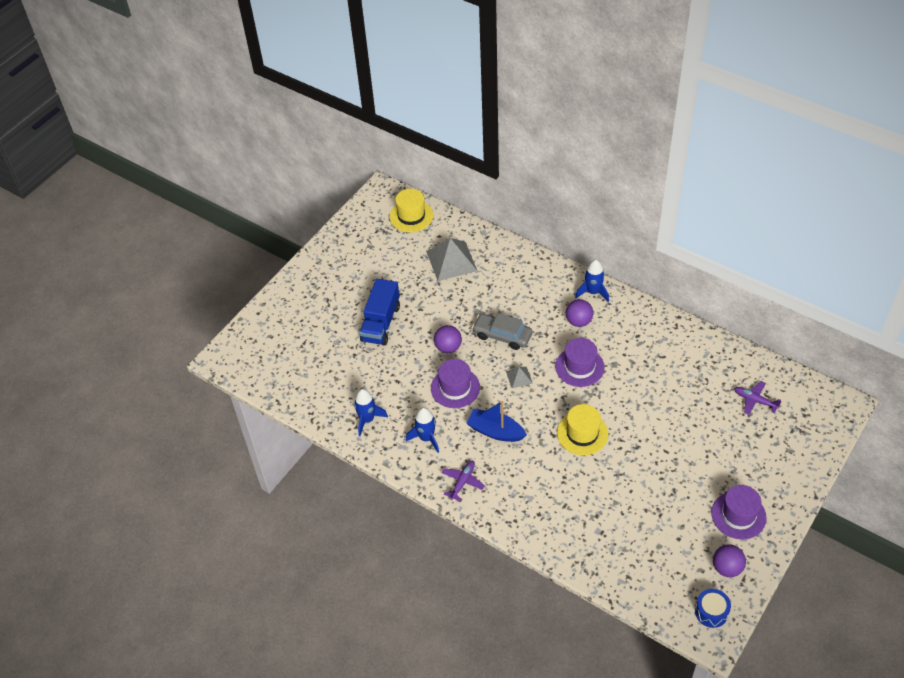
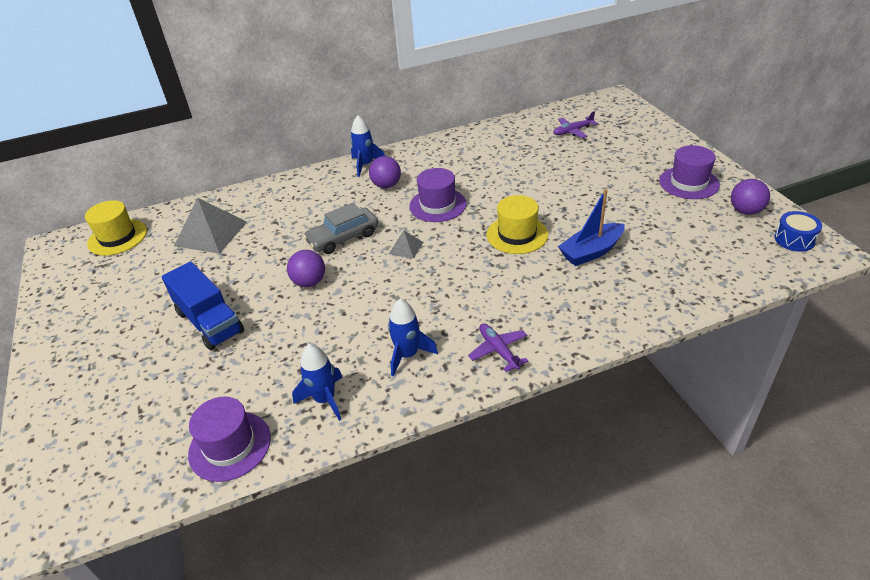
camera: 55 degrees left, 10 degrees down
purple hat [431,359,480,408] -> purple hat moved to [188,397,271,482]
blue boat [466,401,527,442] -> blue boat moved to [558,189,625,266]

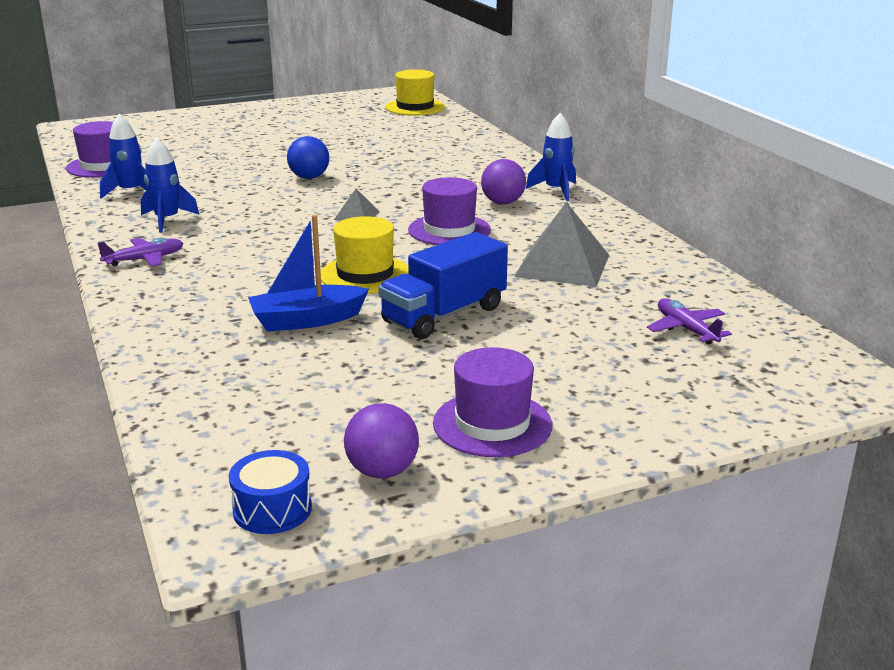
camera: 85 degrees right, 15 degrees down
blue truck [162,261,244,350] -> blue truck moved to [378,232,508,339]
grey pyramid [174,198,247,254] -> grey pyramid moved to [514,202,609,287]
purple ball [287,250,325,287] -> blue ball [287,136,329,179]
grey car [303,202,378,254] -> none
blue boat [558,189,625,266] -> blue boat turned 75 degrees counterclockwise [248,215,369,332]

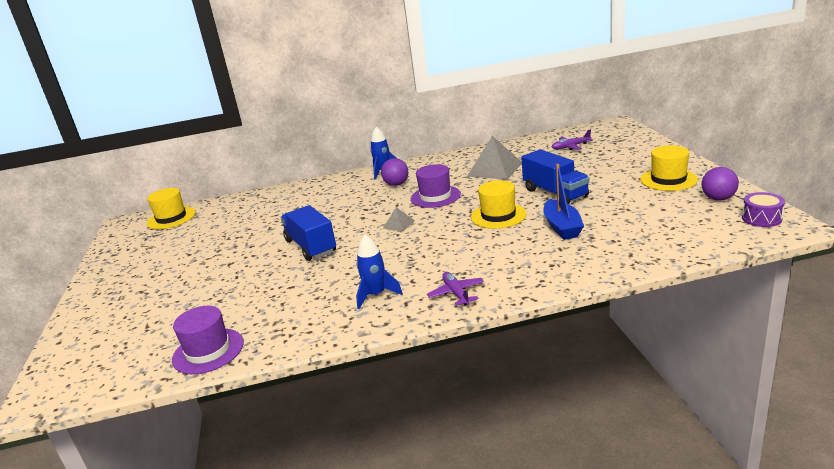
camera: 75 degrees left, 0 degrees up
blue rocket [100,114,147,199] -> none
blue drum [229,450,312,534] -> purple drum [742,192,785,227]
blue ball [287,136,329,179] -> blue truck [281,205,336,261]
purple hat [433,347,552,457] -> yellow hat [640,146,698,191]

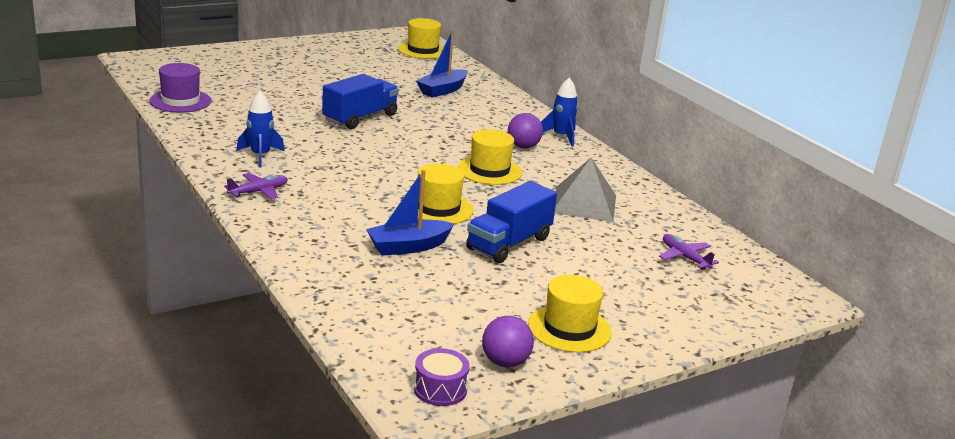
camera: 65 degrees right, 0 degrees up
grey pyramid [383,207,415,232] -> none
purple hat [411,164,461,208] -> yellow hat [458,129,522,185]
none -> blue boat [416,30,468,98]

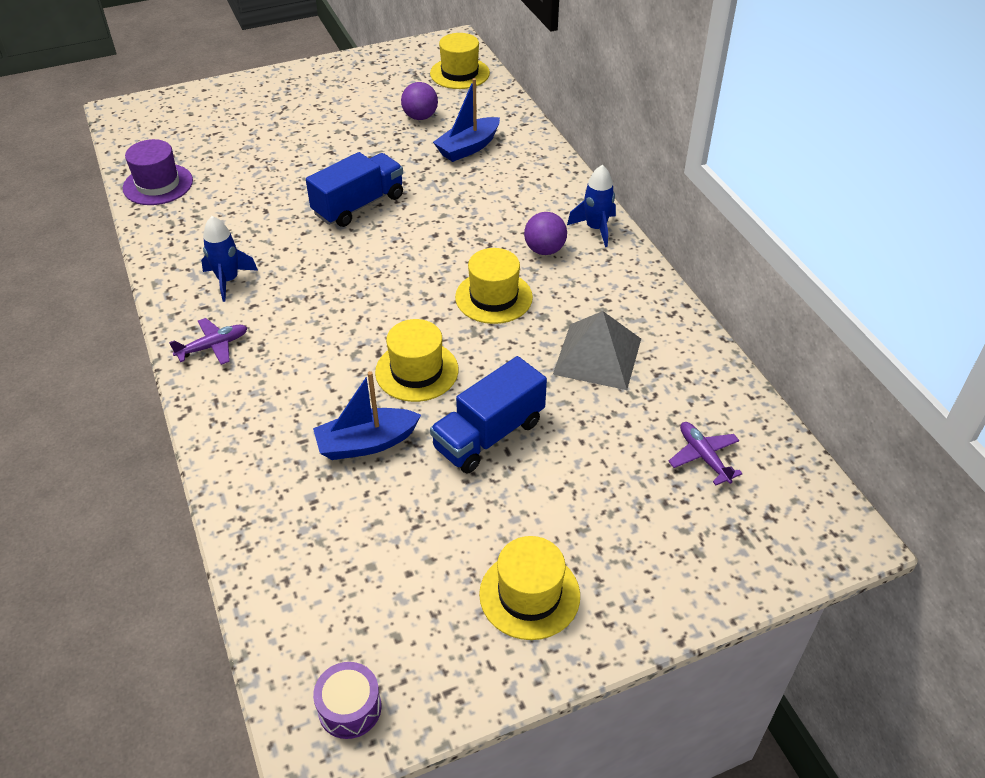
camera: 10 degrees right, 20 degrees up
purple ball [482,316,534,368] -> purple ball moved to [401,82,438,120]

